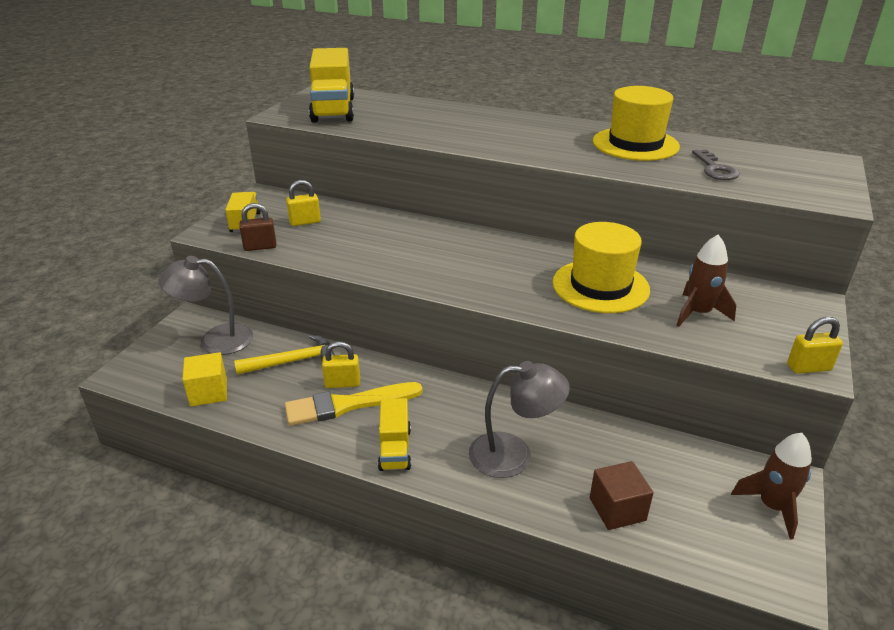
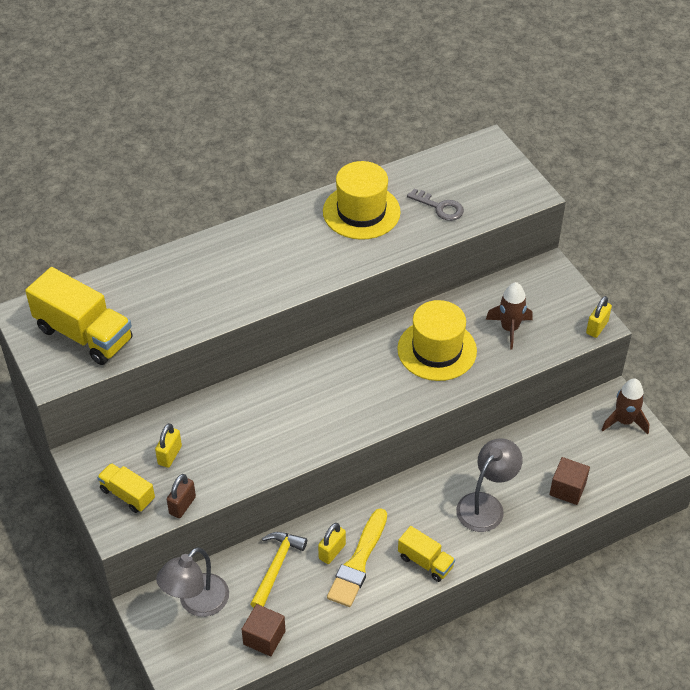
camera: 50 degrees left, 15 degrees up
yellow cube [182,352,227,407] -> brown cube [242,604,286,656]

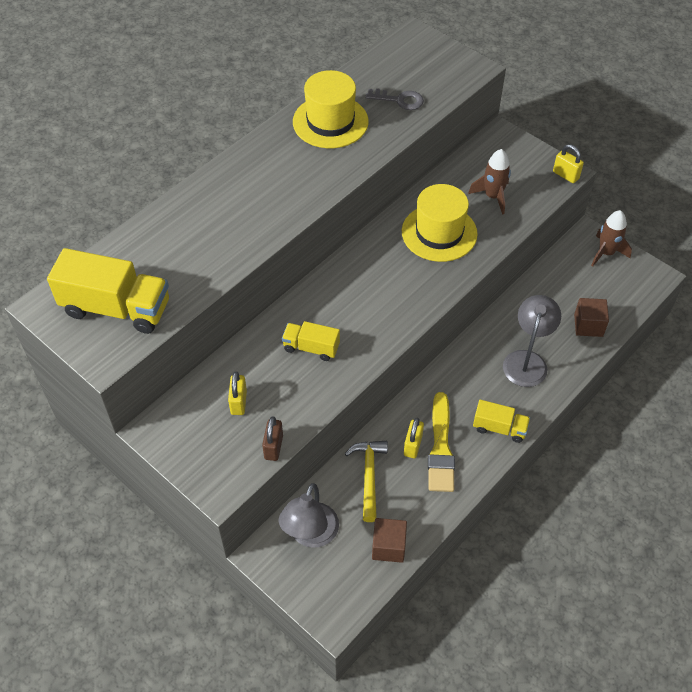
camera: 20 degrees left, 5 degrees up
yellow truck [97,463,155,513] -> yellow truck moved to [282,321,340,361]
yellow padlock [586,296,612,338] -> yellow padlock turned 60 degrees counterclockwise [553,144,584,183]

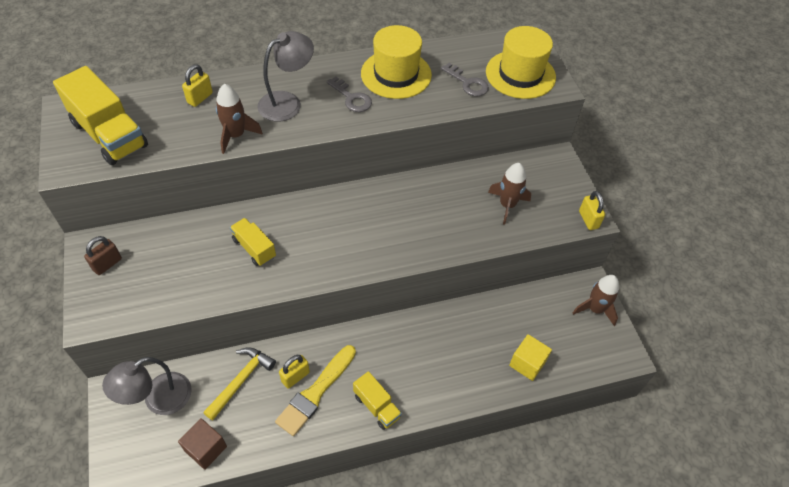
camera: 30 degrees right, 0 degrees up
yellow padlock [228,372,247,415] -> yellow padlock moved to [182,64,213,107]
brown padlock [262,416,283,461] -> brown padlock moved to [84,236,122,275]
yellow hat [402,184,478,262] -> yellow hat moved to [486,26,556,99]
grey lamp [503,295,561,387] -> grey lamp moved to [257,31,314,122]
brown cube [574,298,609,337] -> yellow cube [509,334,552,381]
none -> brown rocket [216,84,263,154]
none -> grey key [326,76,372,112]

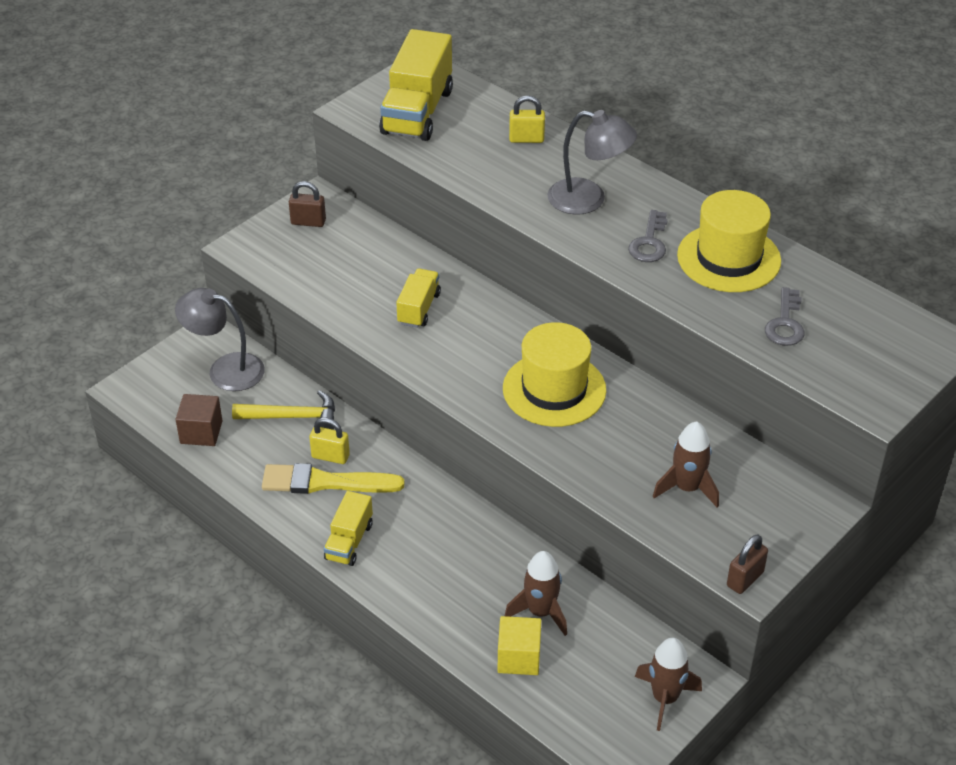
camera: 60 degrees right, 10 degrees down
brown rocket [216,84,263,154] -> brown rocket moved to [505,551,567,636]
yellow hat [486,26,556,99] -> yellow hat moved to [503,322,606,427]
yellow padlock [579,191,605,230] -> brown padlock [727,535,768,594]

